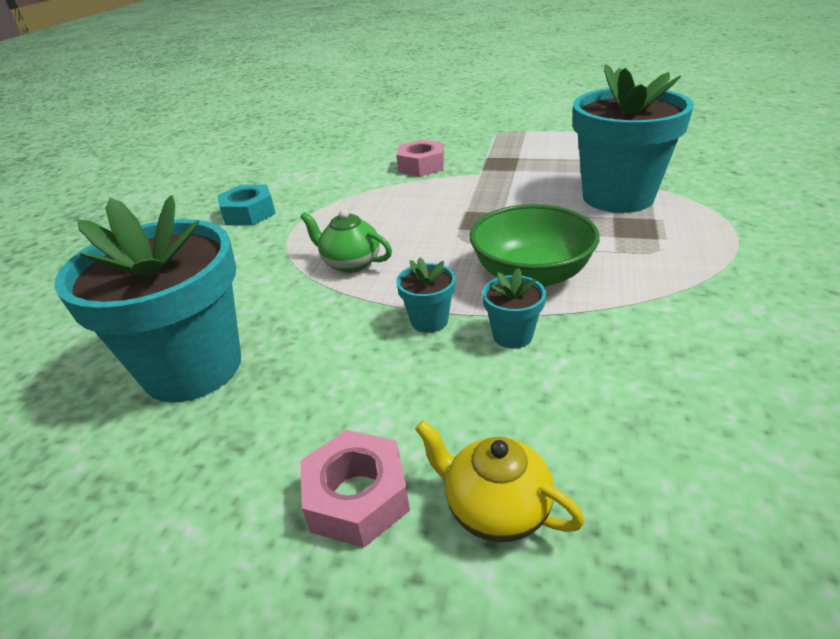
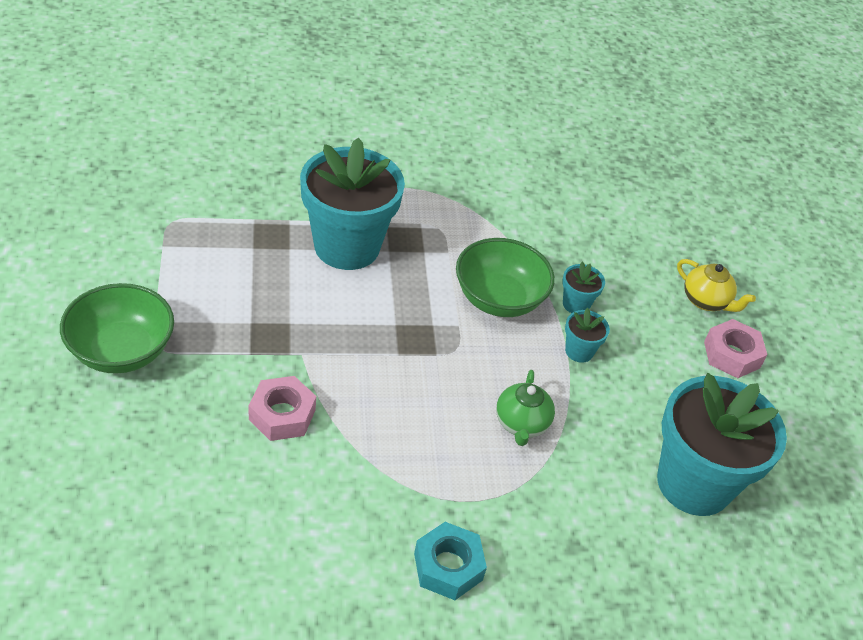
camera: 120 degrees left, 10 degrees up
yellow teapot [415,420,585,542] -> yellow teapot turned 60 degrees counterclockwise [677,259,756,312]
none -> green bowl [60,283,174,374]

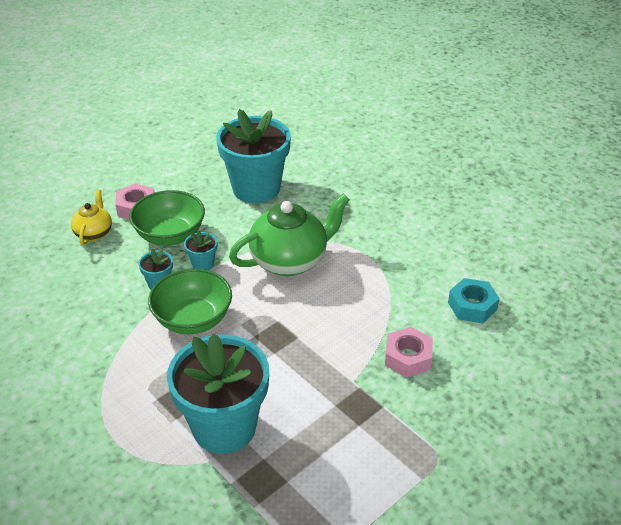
camera: 120 degrees left, 5 degrees down
green bowl [60,283,174,374] -> green bowl moved to [129,190,205,246]
turquoise nut [414,522,487,600] -> turquoise nut moved to [448,278,500,323]
green teapot [496,370,555,446] -> green teapot [229,194,349,276], size x1.88

